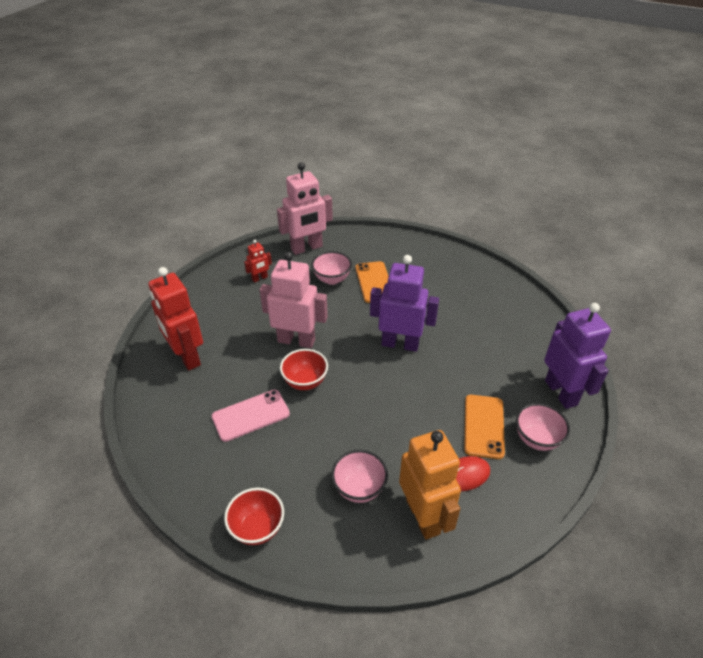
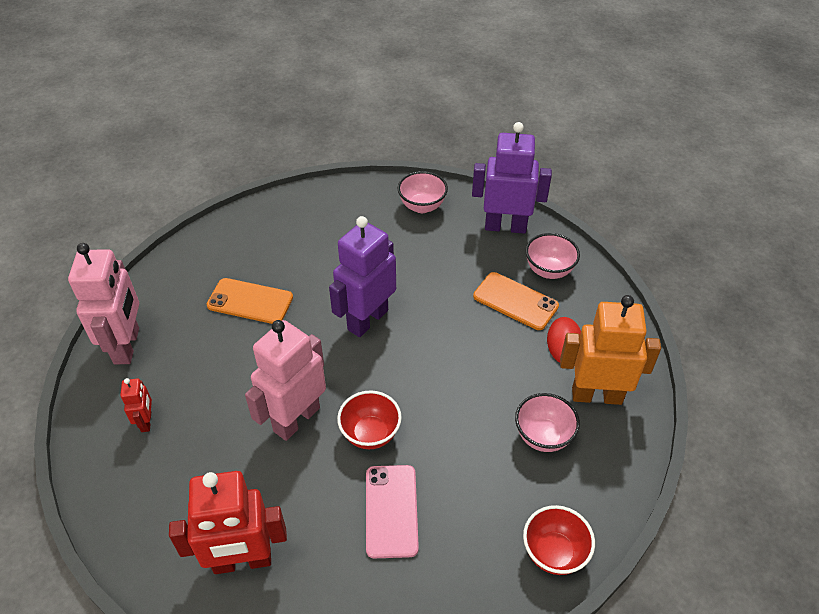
camera: 65 degrees left, 5 degrees up
pink bowl [311,251,352,285] -> pink bowl moved to [398,171,448,213]

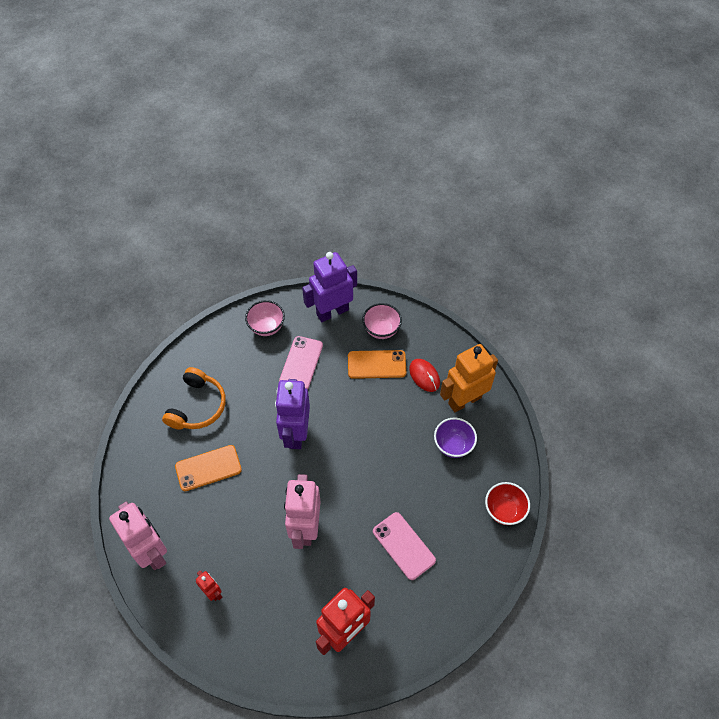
camera: 35 degrees left, 10 degrees up
red bowl [337,391,402,449] -> none
pink bowl [515,393,580,452] -> purple bowl [434,418,477,458]
none -> orange headphones [162,367,226,430]
none -> pink phone [279,336,323,390]

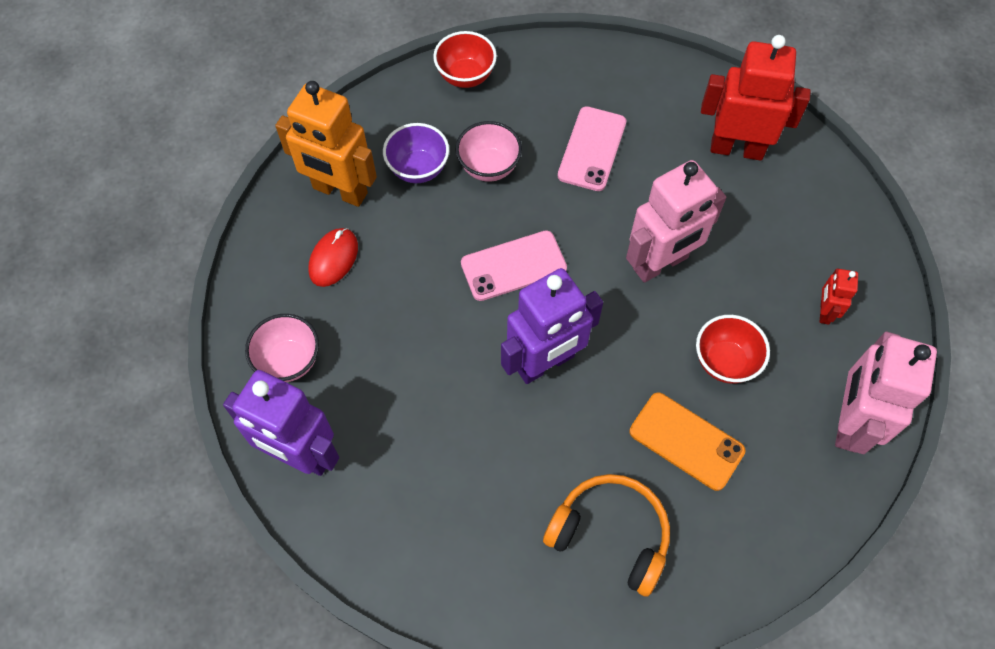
camera: 125 degrees left, 5 degrees up
orange headphones [162,367,226,430] -> orange headphones turned 45 degrees clockwise [543,474,670,597]
pink bowl [245,300,285,336] -> pink bowl moved to [456,121,522,182]
pink phone [279,336,323,390] -> pink phone moved to [461,230,567,301]
orange phone [348,350,406,379] -> none
none -> red bowl [696,315,770,384]

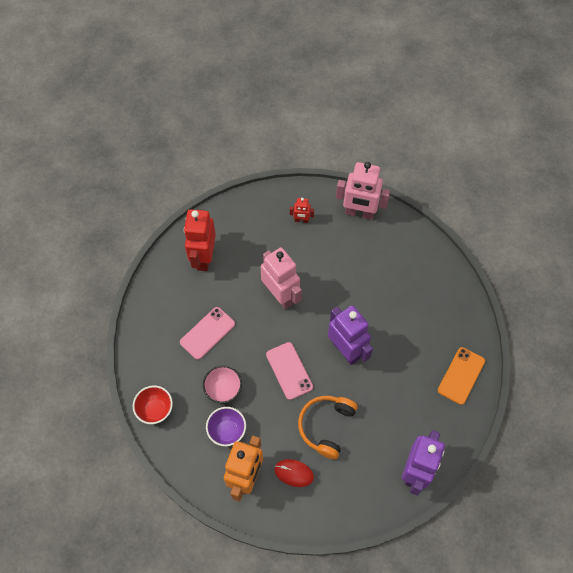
camera: 95 degrees left, 0 degrees up
pink bowl [245,314,319,382] -> none
orange headphones [543,474,670,597] -> orange headphones moved to [298,396,358,459]
pink phone [558,106,626,191] -> pink phone turned 60 degrees counterclockwise [180,307,235,360]
orange phone [629,393,746,491] -> orange phone moved to [438,347,485,405]
red bowl [696,315,770,384] -> none

